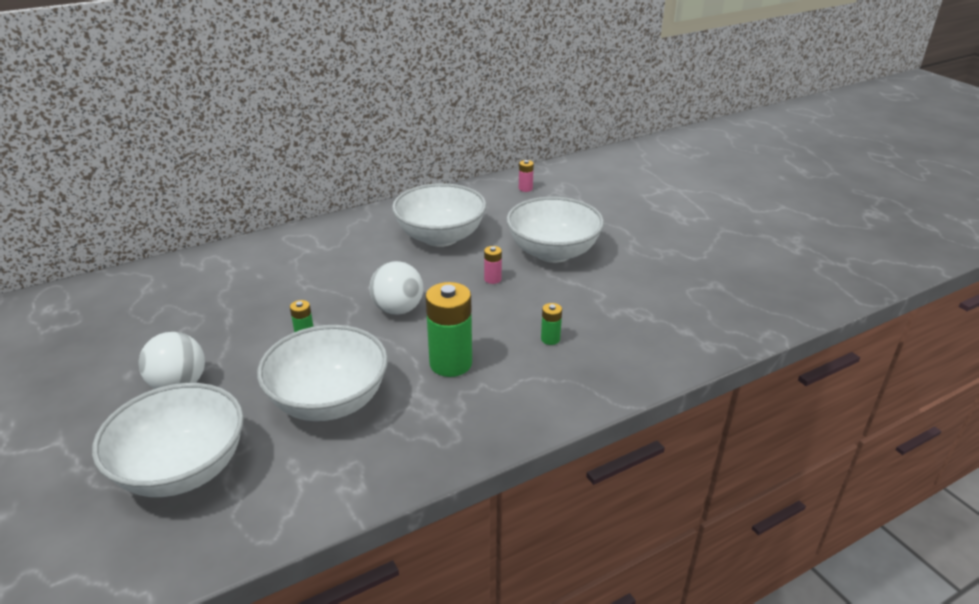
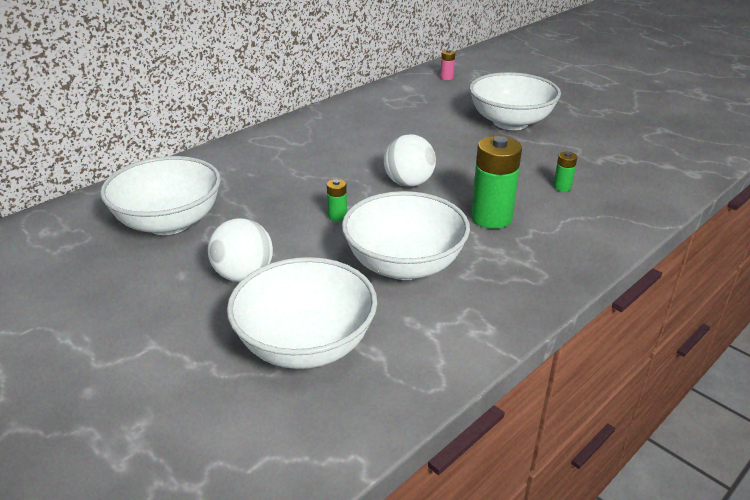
camera: 15 degrees left, 0 degrees up
white bowl [392,183,487,247] -> white bowl moved to [100,156,221,235]
pink battery [484,246,502,284] -> none

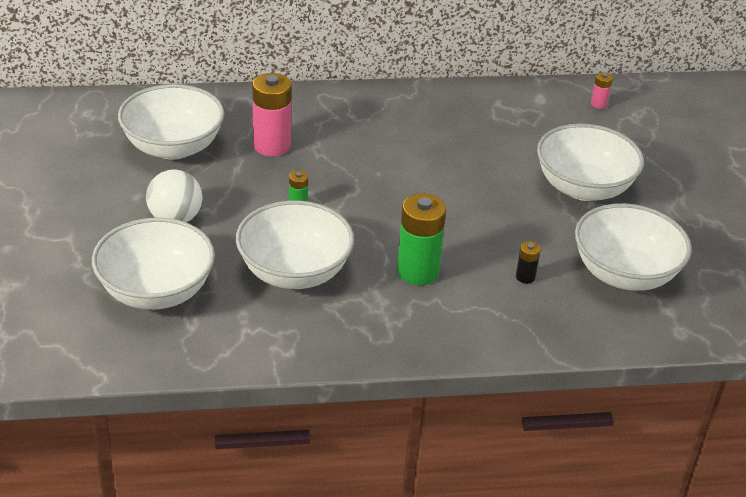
camera: 35 degrees right, 5 degrees up
white ball [384,134,436,187] -> none
green battery [553,152,577,192] -> black battery [516,241,541,284]
none -> pink battery [252,73,292,156]
none -> white bowl [575,203,692,291]

